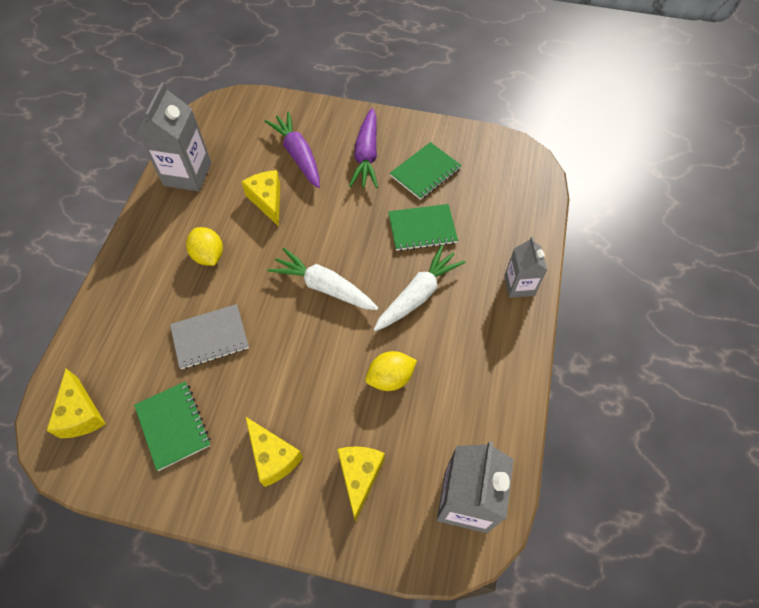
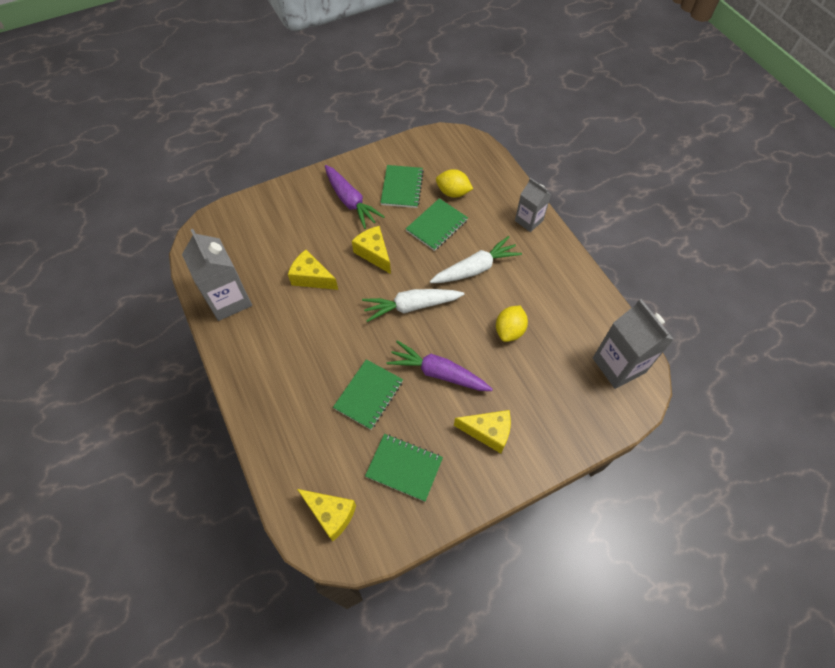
camera: 40 degrees left, 0 degrees up
grey notebook [170,304,249,369] -> green notebook [333,359,403,430]
yellow lemon [186,227,223,266] -> yellow lemon moved to [436,169,473,198]
purple carrot [265,111,320,188] -> purple carrot moved to [386,340,493,391]
yellow cheese [337,446,385,522] -> yellow cheese moved to [352,226,391,274]
white carrot [374,245,466,331] -> white carrot turned 60 degrees clockwise [430,236,522,283]

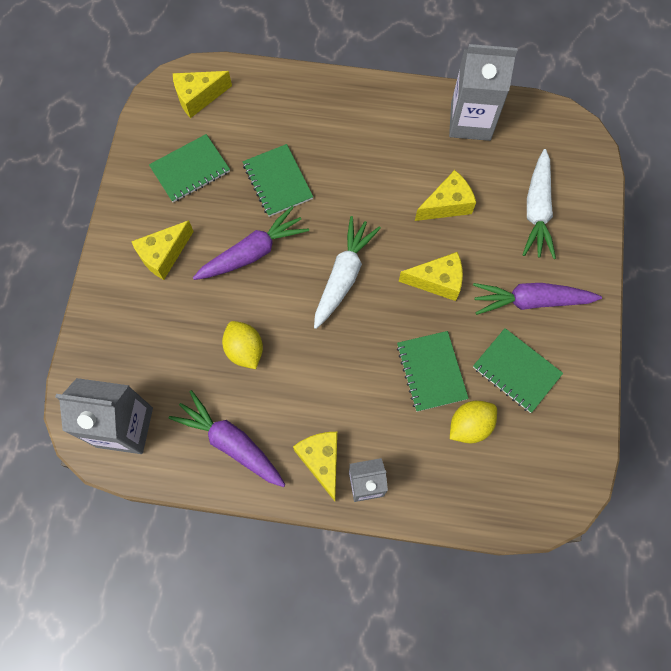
camera: 125 degrees right, 10 degrees up
white carrot [430,236,522,283] -> white carrot moved to [523,149,556,259]
none -> purple carrot [169,390,285,487]
none -> yellow cheese [293,432,337,501]

